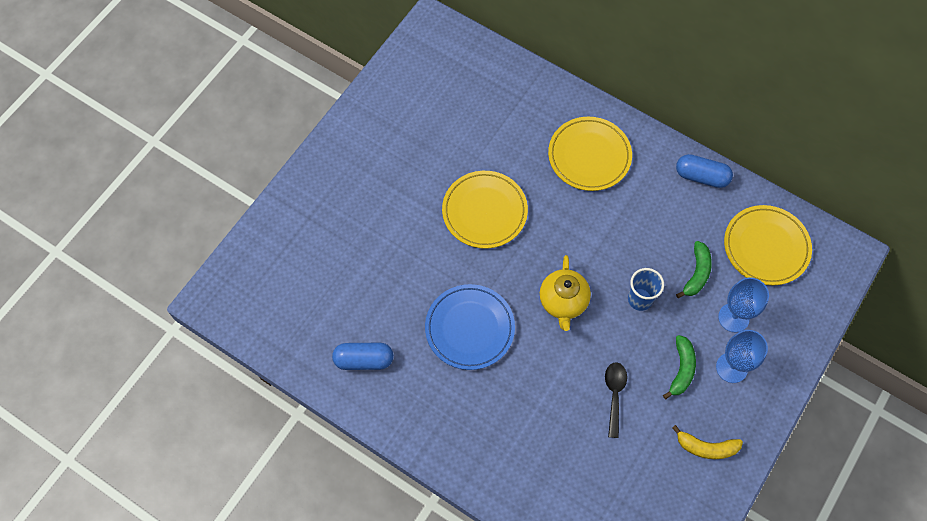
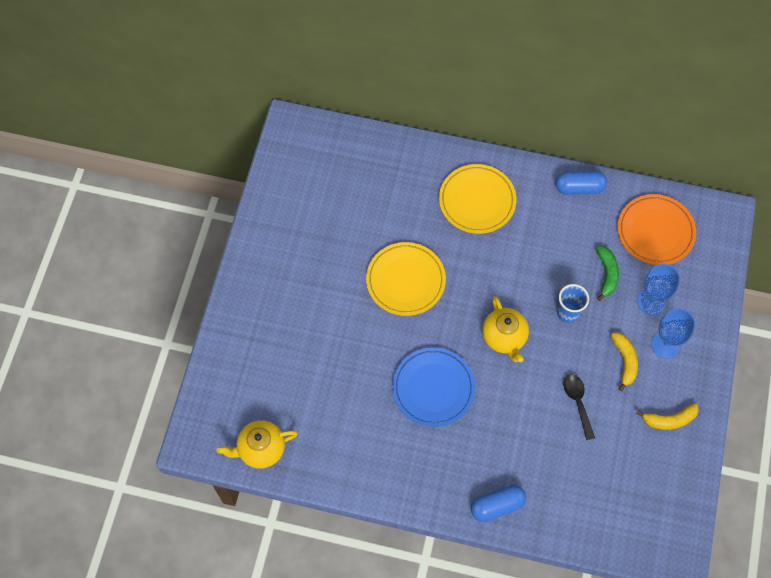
camera: 20 degrees left, 0 degrees up
blue capsule [332,343,394,370] -> blue capsule moved to [471,485,526,522]
green banana [663,335,696,399] -> yellow banana [611,333,638,391]
yellow plate [724,205,812,285] -> orange plate [617,194,696,265]
none -> yellow teapot [217,420,298,469]

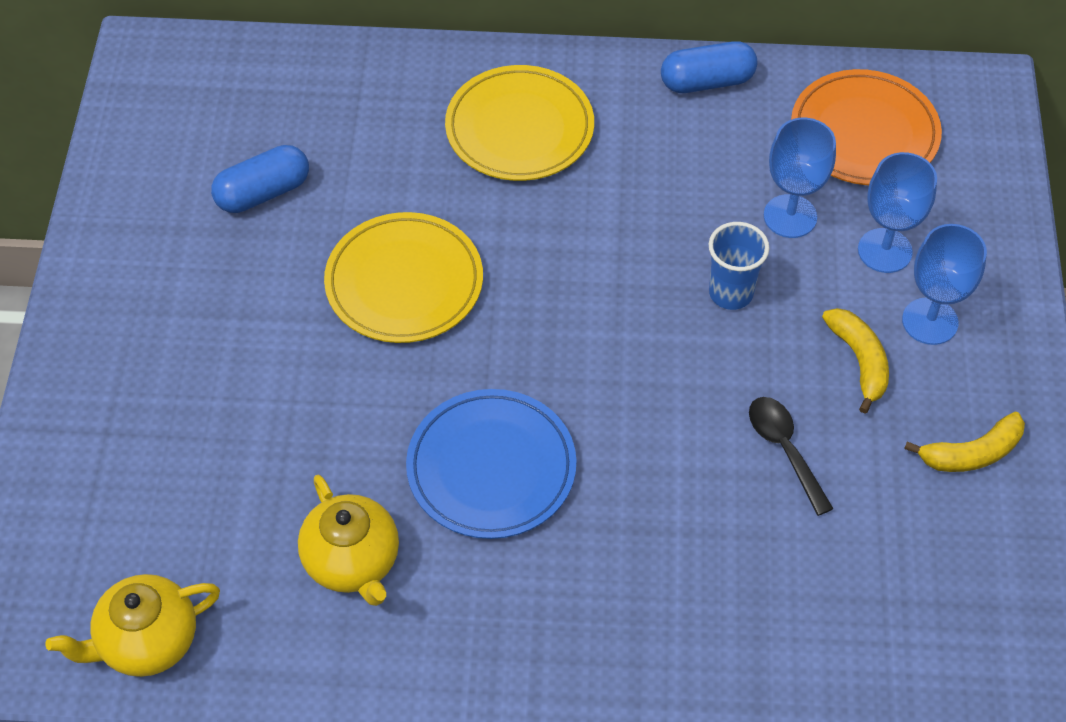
camera: 10 degrees left, 10 degrees down
blue capsule [471,485,526,522] -> blue capsule moved to [211,145,309,213]
yellow teapot [482,296,529,362] -> yellow teapot moved to [298,475,399,606]
green banana [596,246,619,301] -> blue goblet [764,118,836,238]

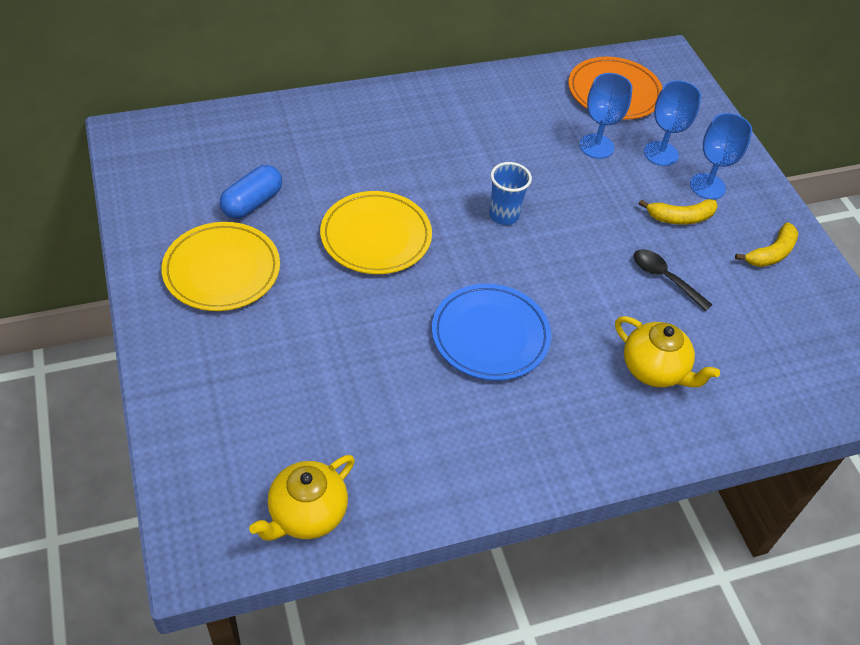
camera: 25 degrees left, 5 degrees down
yellow teapot [298,475,399,606] -> yellow teapot moved to [615,316,720,387]
yellow plate [445,65,594,181] -> yellow plate moved to [161,222,280,311]
blue capsule [661,41,757,93] -> none
blue cup [709,222,769,310] -> blue cup moved to [489,162,532,225]
yellow banana [822,308,889,414] -> yellow banana turned 120 degrees clockwise [639,199,718,225]

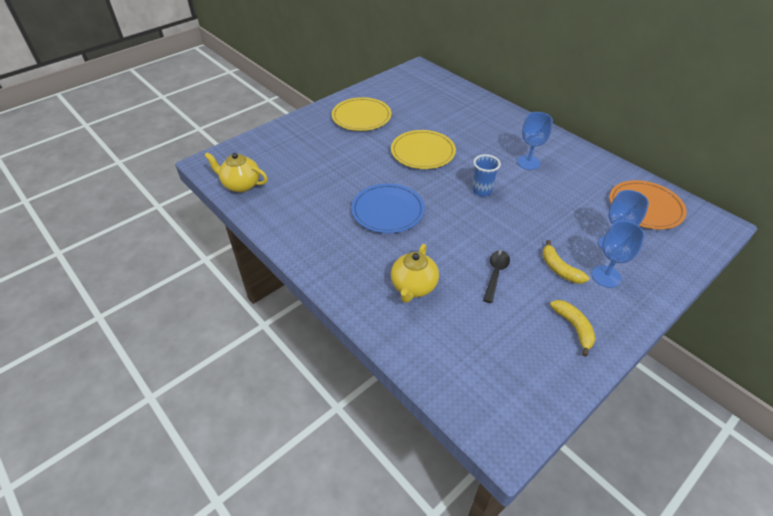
camera: 70 degrees right, 5 degrees down
blue capsule [220,165,282,219] -> none
blue goblet [579,73,632,159] -> blue goblet moved to [517,112,553,170]
yellow banana [735,222,798,267] -> yellow banana turned 135 degrees counterclockwise [550,300,596,357]

